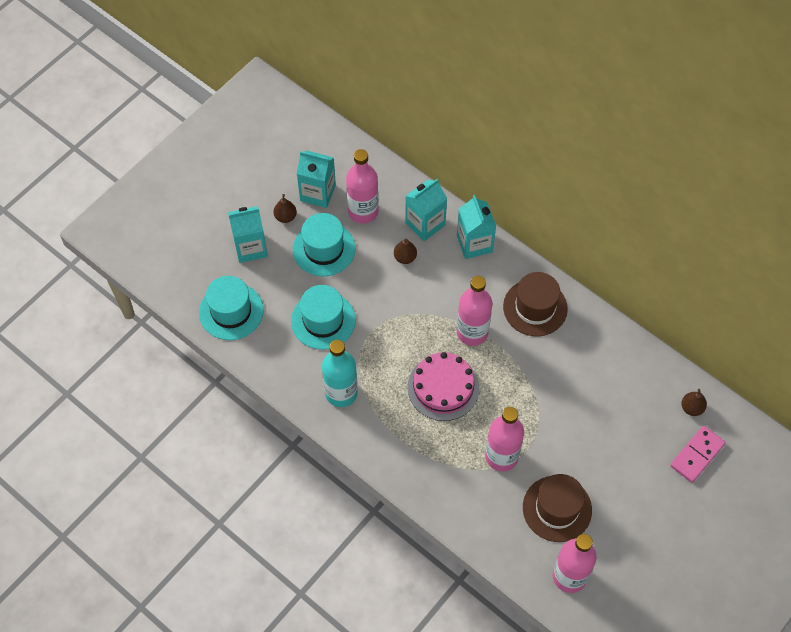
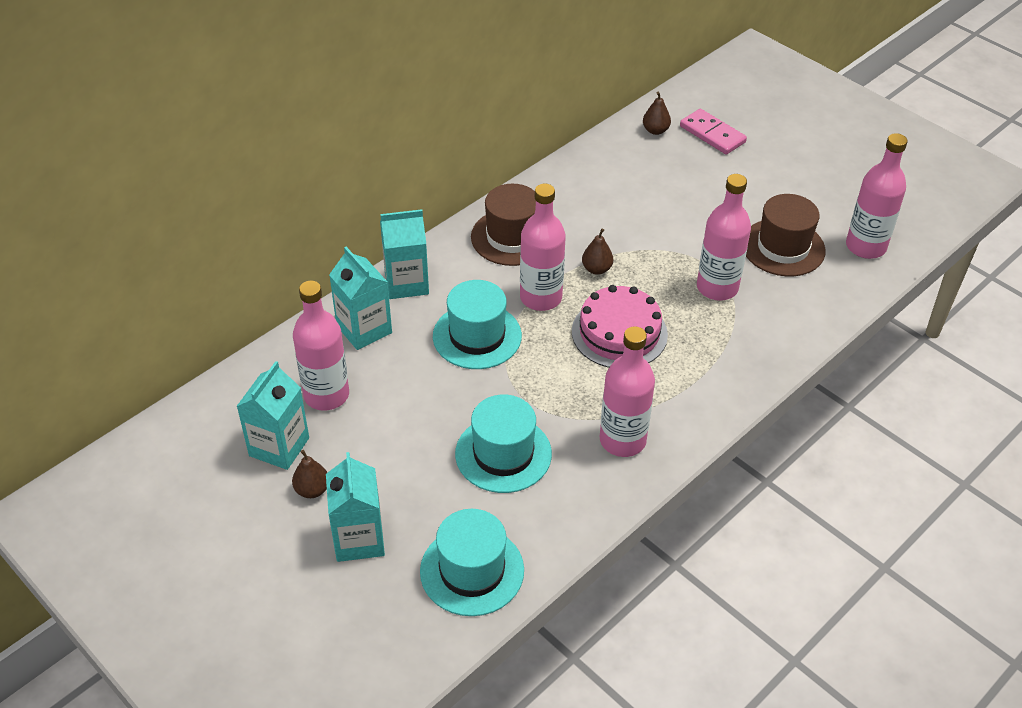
camera: 85 degrees left, 15 degrees down
turquoise hat [293,213,355,276] -> turquoise hat moved to [433,280,522,369]
turquoise bottle [322,340,358,407] -> pink bottle [600,327,655,457]
brown pear [394,239,417,264] -> brown pear moved to [582,229,613,275]

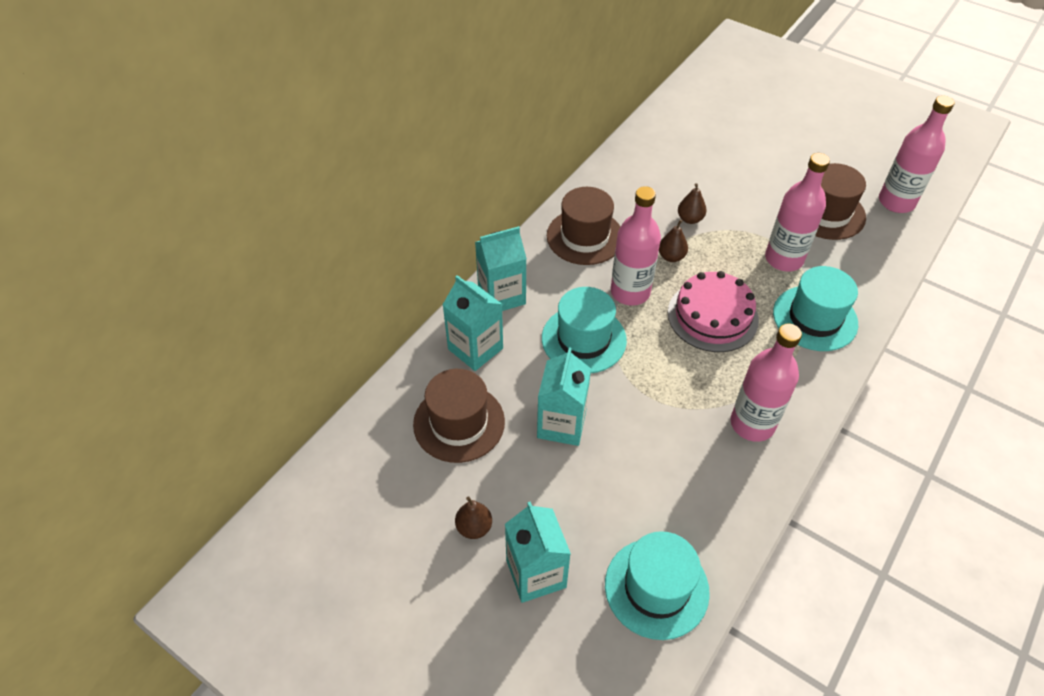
camera: 10 degrees left, 5 degrees up
turquoise carton [236,361,309,470] -> turquoise carton moved to [537,347,591,446]
pink bottle [293,281,349,411] -> brown hat [413,369,505,463]
turquoise hat [455,395,552,493] -> turquoise hat moved to [773,266,858,351]
brown pear [643,92,671,135] -> brown pear moved to [678,183,707,224]
pink domino [680,109,747,154] -> none

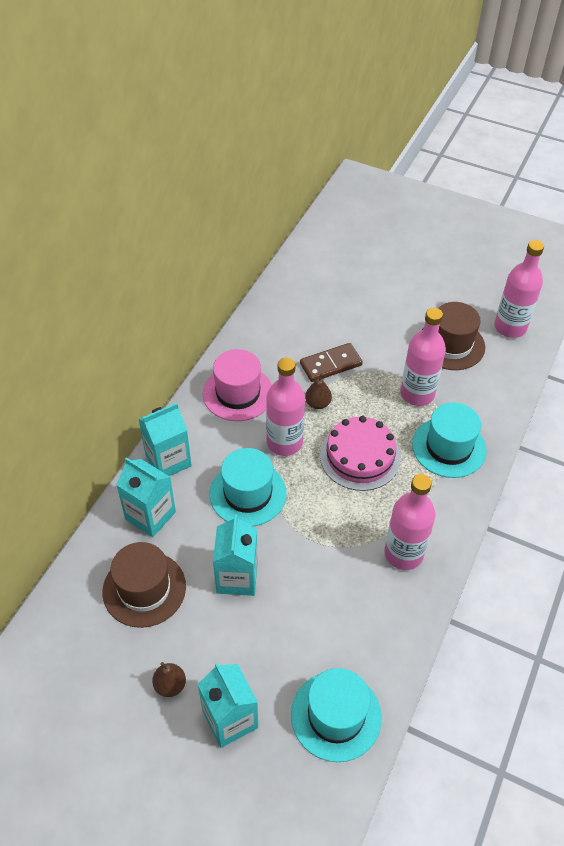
camera: 10 degrees left, 0 degrees up
brown hat [547,187,620,265] -> pink hat [203,349,272,421]
brown pear [678,183,707,224] -> brown domino [300,343,363,382]

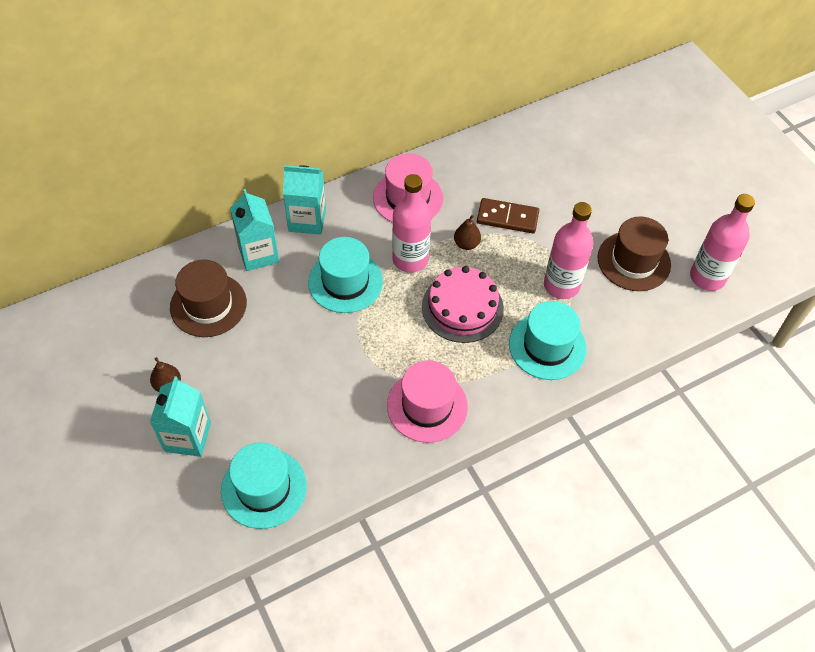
camera: 35 degrees right, 5 degrees up
turquoise carton [213,514,258,596] -> none
pink bottle [384,474,435,570] -> pink hat [387,361,468,443]

